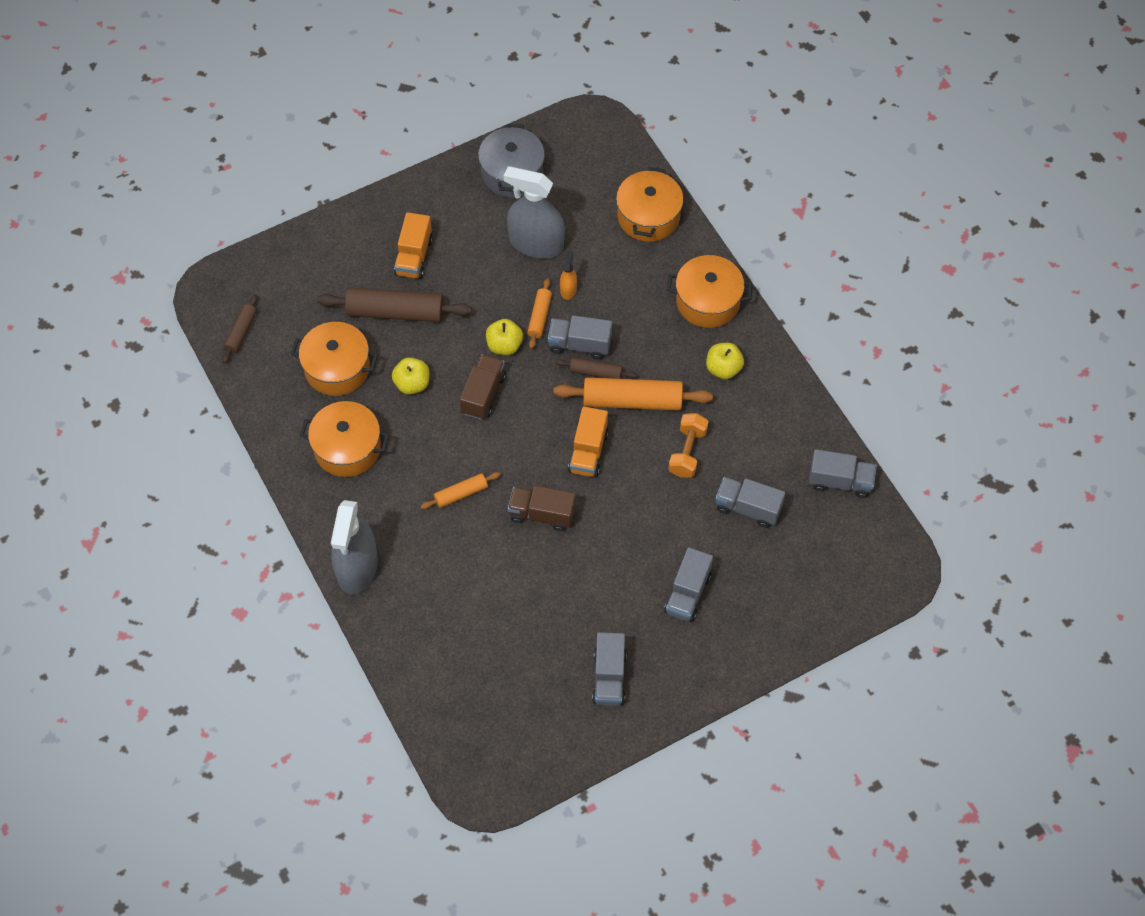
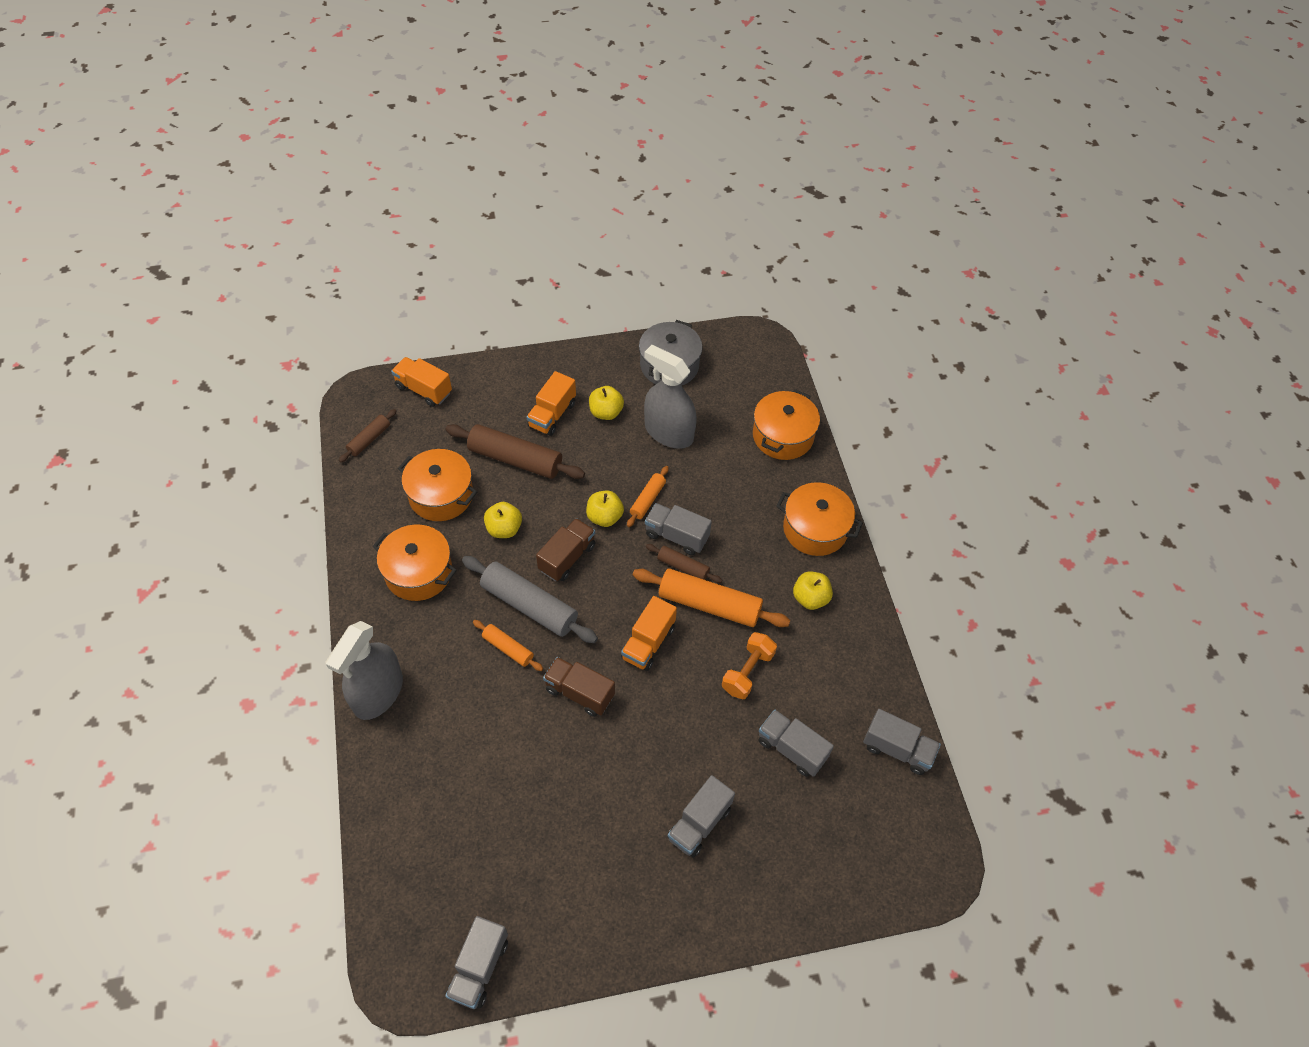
camera: 15 degrees right, 5 degrees down
orange rolling pin [421,472,501,509] -> orange rolling pin turned 45 degrees clockwise [473,620,543,671]
orange spray bottle [560,252,577,300] -> none
grey truck [592,632,627,706] -> grey truck moved to [445,916,508,1009]
none -> orange truck [391,357,452,407]
none -> grey rolling pin [462,556,598,643]
none -> yellow apple [589,386,624,420]

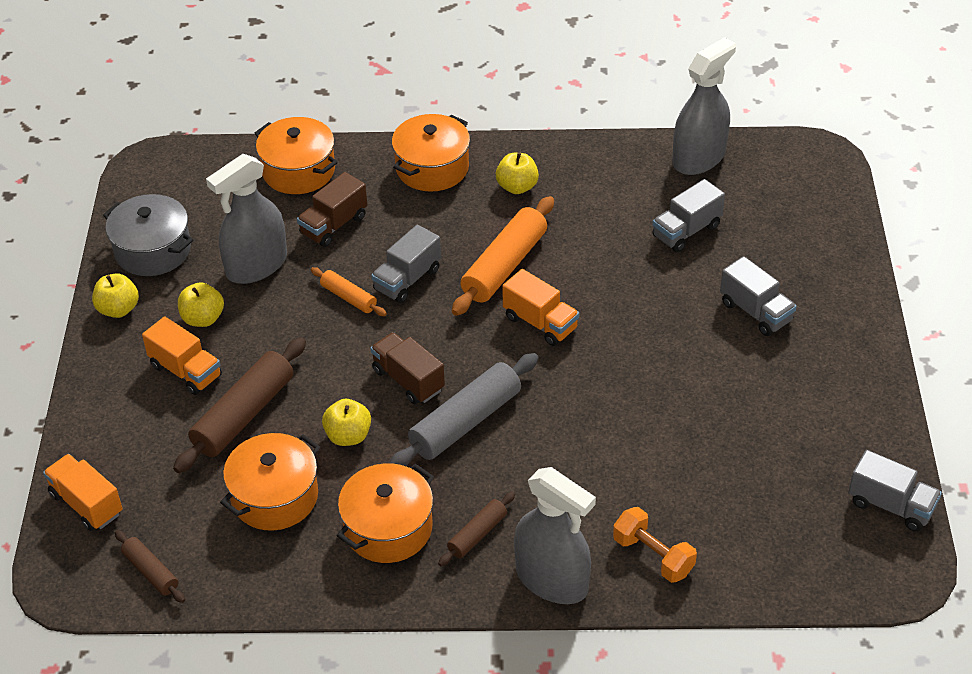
camera: 75 degrees left, 10 degrees down
orange truck [391,357,452,407] -> orange truck turned 90 degrees clockwise [43,454,122,531]
orange rolling pin [473,620,543,671] -> none
brown truck [543,657,615,717] -> brown truck moved to [297,172,367,247]
yellow apple [586,490,624,527] -> yellow apple moved to [92,273,139,318]
brown rolling pin [646,544,722,583] -> brown rolling pin moved to [438,492,515,566]
orange dumbbell [722,632,777,699] -> orange dumbbell moved to [613,507,697,583]
grey truck [863,709,941,775] -> grey spray bottle [672,37,736,175]

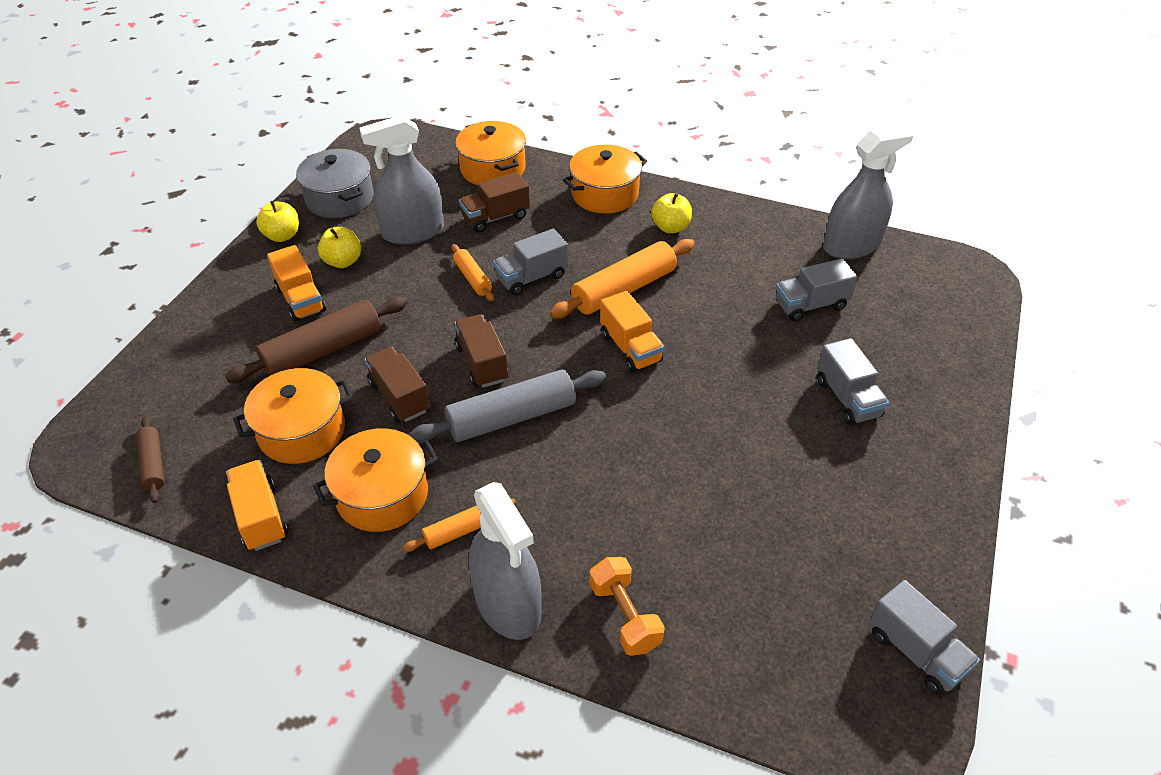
camera: 20 degrees right, 0 degrees up
orange truck [43,454,122,531] -> orange truck moved to [226,460,288,551]
yellow apple [322,399,371,446] -> brown truck [365,347,430,422]
brown rolling pin [438,492,515,566] -> orange rolling pin [403,498,516,552]

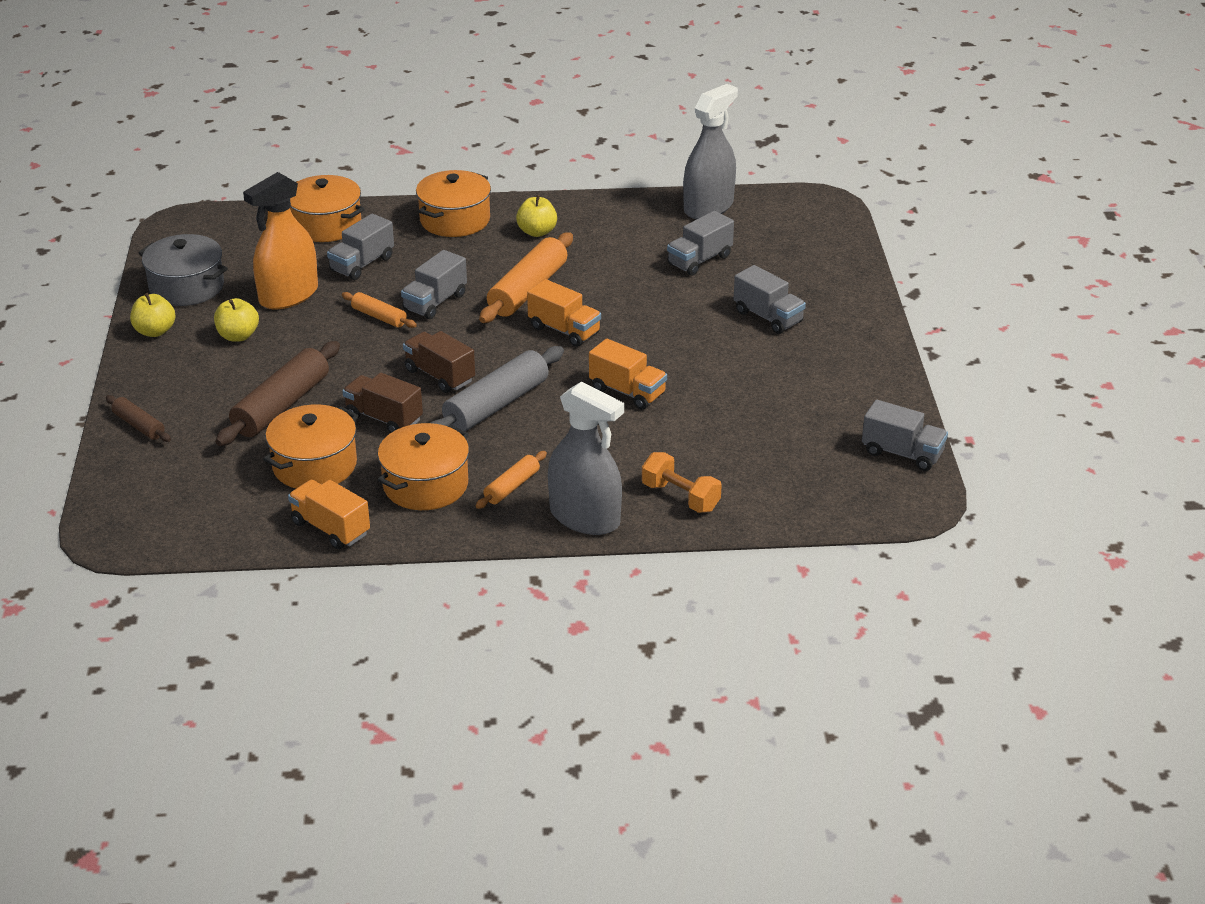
camera: 25 degrees left, 10 degrees down
brown rolling pin [136,416,164,503] -> brown rolling pin moved to [106,395,171,442]
orange truck [267,245,326,322] -> orange truck moved to [589,339,667,409]
grey spray bottle [359,115,444,244] -> orange spray bottle [243,172,318,309]
brown truck [459,172,530,233] -> grey truck [327,214,394,280]

